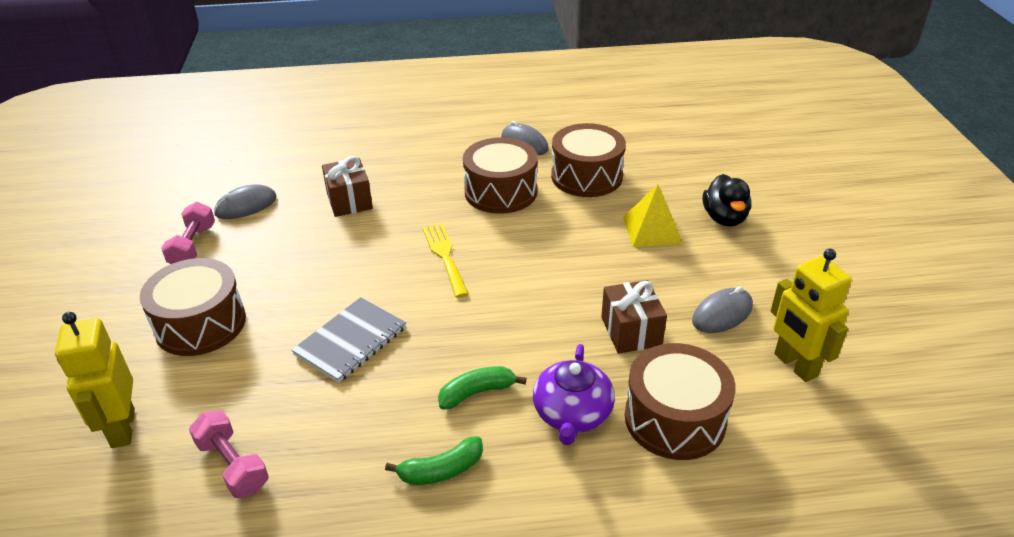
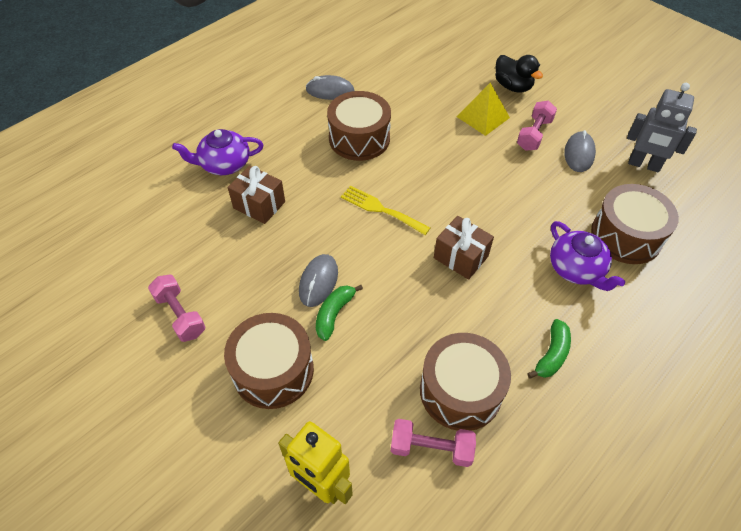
camera: 40 degrees left, 15 degrees up
grey mouse [214,184,277,219] -> grey mouse moved to [299,254,338,307]
grey notebook [292,297,406,383] -> none
green banana [438,366,527,409] -> green banana moved to [316,285,363,341]
brown drum [551,123,626,197] -> brown drum moved to [420,333,511,431]
brown gift [601,280,667,354] -> brown gift moved to [434,216,494,280]
yellow robot [771,249,852,382] -> grey robot [627,83,697,172]
none -> purple teapot [172,129,263,175]
none -> pink dumbbell [517,101,557,151]

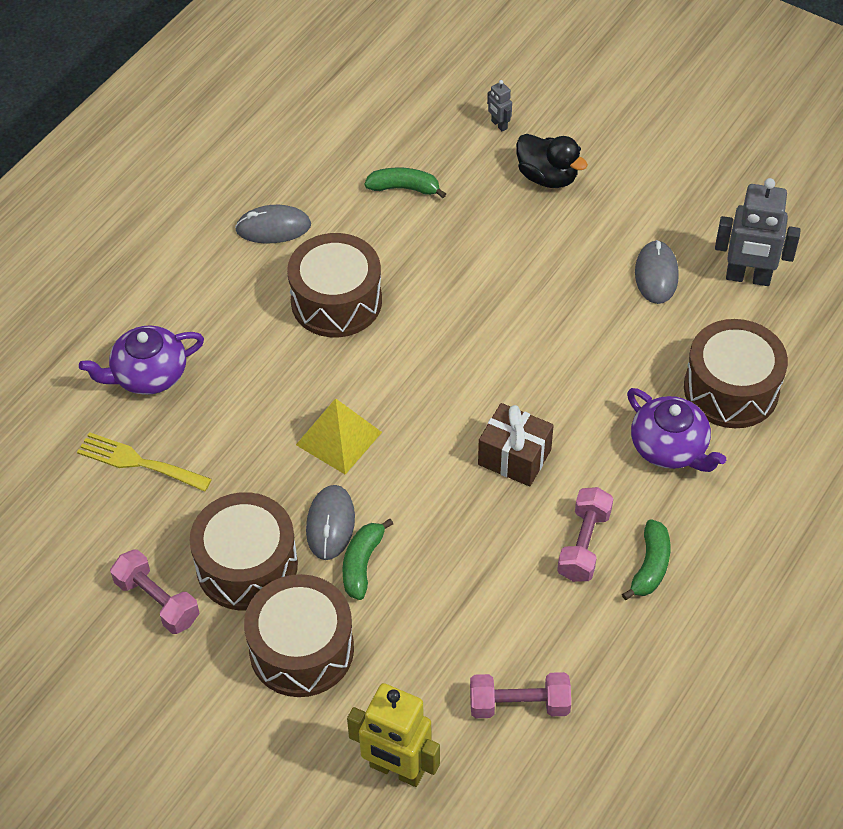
camera: 10 degrees left, 0 degrees up
brown gift [227,165,285,224] -> none
yellow fork [341,186,430,235] -> yellow fork moved to [77,432,212,492]
brown drum [420,333,511,431] -> brown drum moved to [190,492,298,611]
yellow pyramid [457,83,510,136] -> yellow pyramid moved to [296,398,382,475]
pink dumbbell [517,101,557,151] -> pink dumbbell moved to [557,487,613,582]
none -> green banana [364,167,446,198]
none -> grey robot [487,80,512,132]

